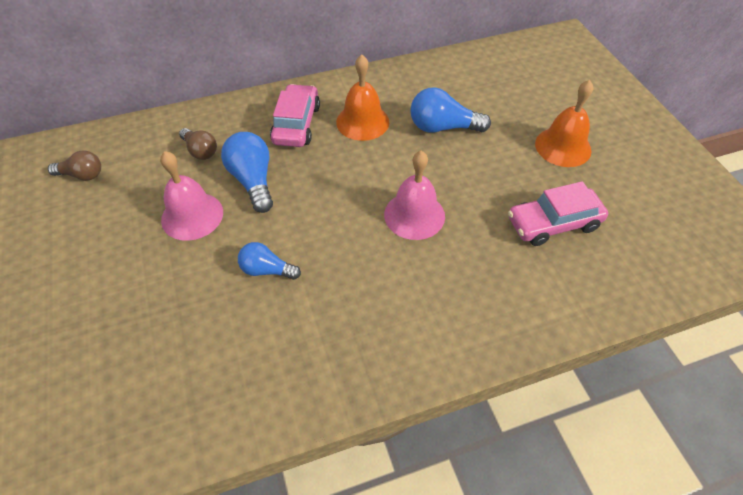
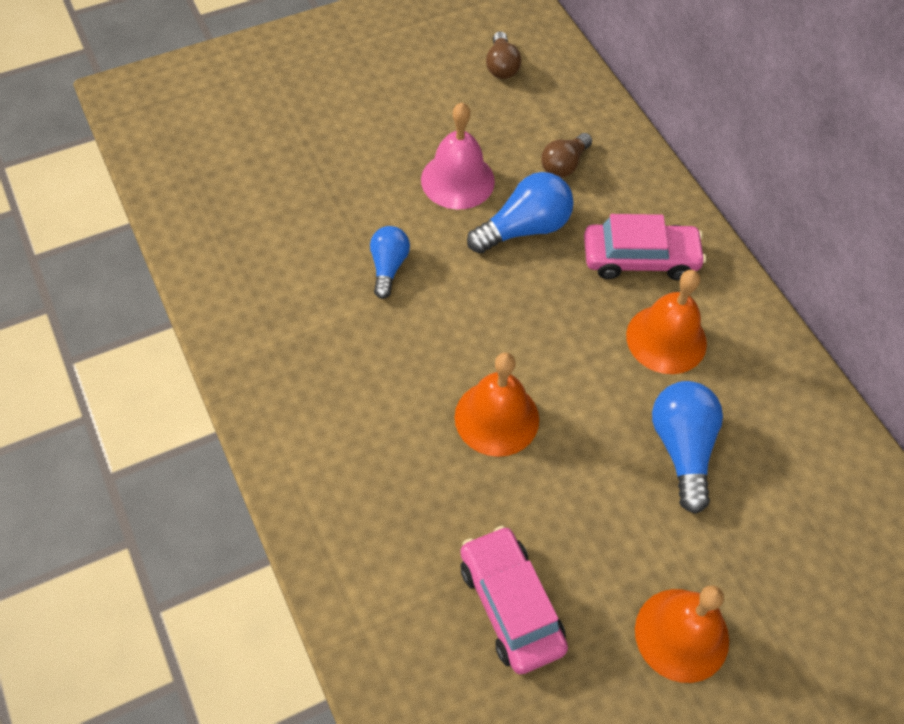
camera: 80 degrees right, 5 degrees up
pink bell [384,151,445,240] -> orange bell [455,352,539,457]

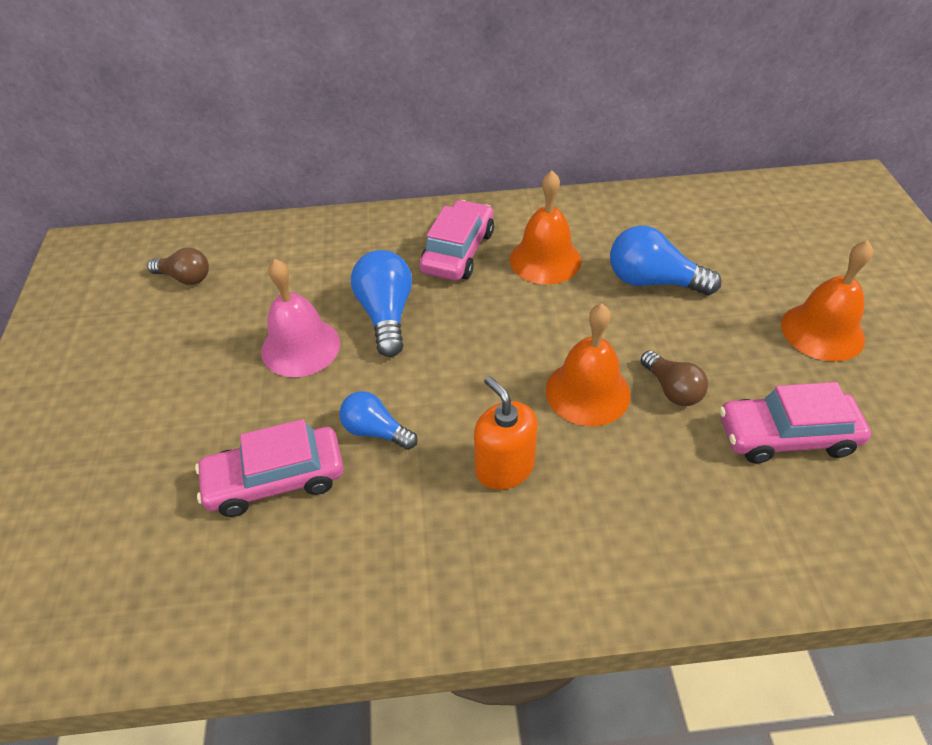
camera: 65 degrees left, 10 degrees down
brown light bulb [541,133,592,178] -> brown light bulb moved to [641,351,708,406]
none -> pink car [195,419,344,517]
none -> orange soap dispenser [474,376,538,490]

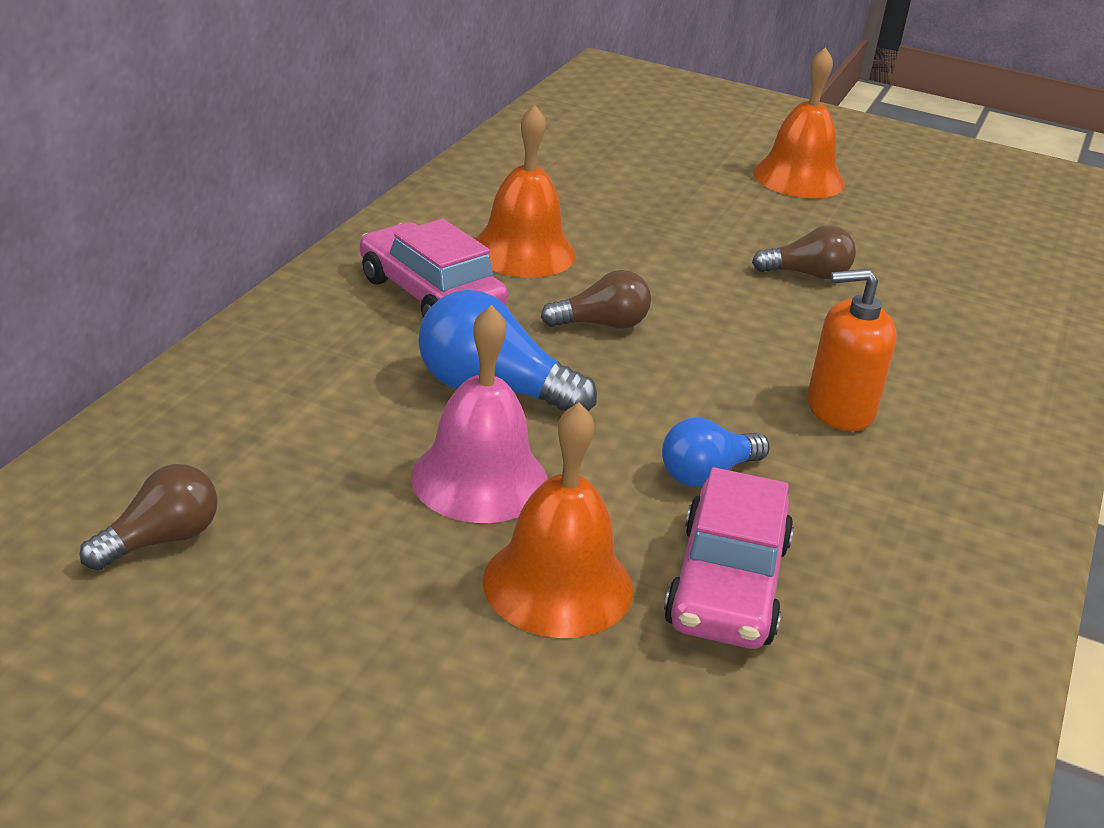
camera: 65 degrees left, 15 degrees down
orange bell [546,304,631,426] -> orange bell moved to [483,403,633,638]
blue light bulb [610,226,721,295] -> none
pink car [719,382,871,463] -> none
none -> brown light bulb [541,270,651,328]

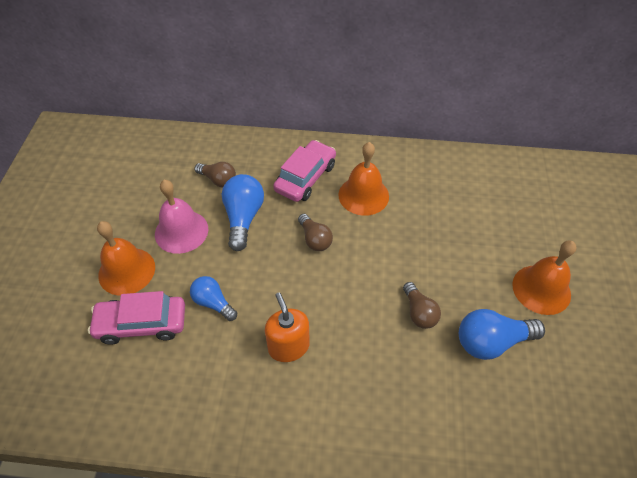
camera: 75 degrees right, 20 degrees up
brown light bulb [80,464,218,570] -> brown light bulb moved to [195,162,236,187]
none -> blue light bulb [459,309,545,360]

